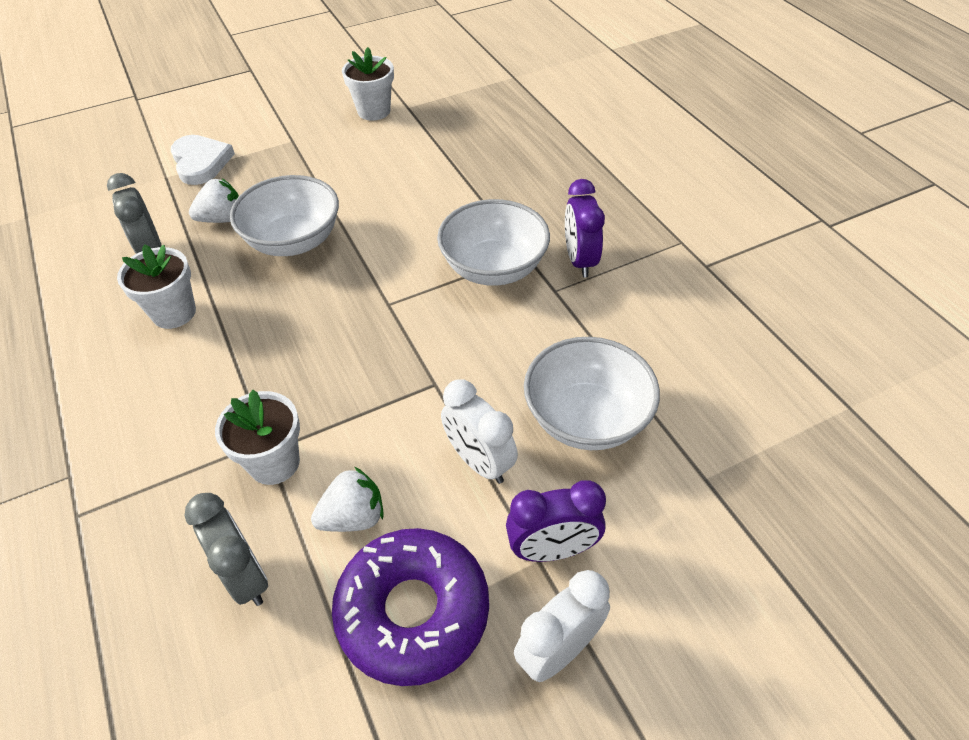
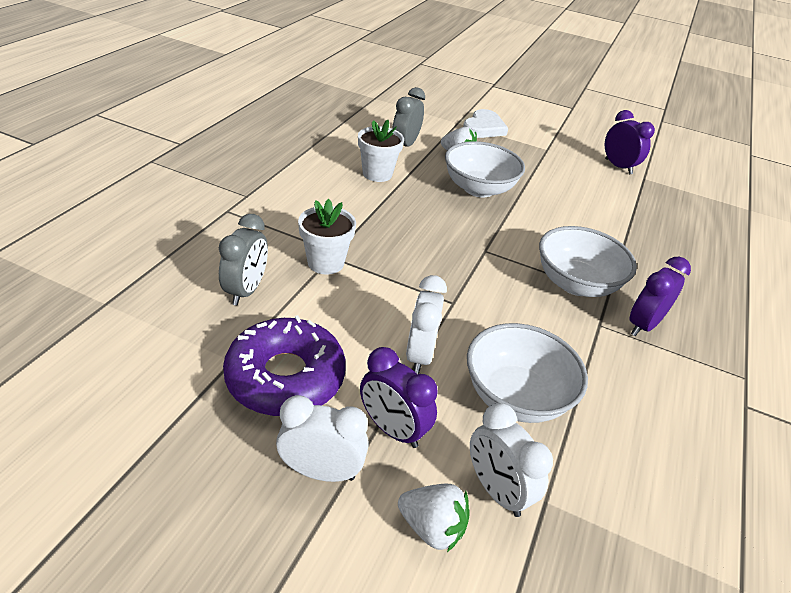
camera: 45 degrees right, 10 degrees down
white strawberry [311,467,384,532] -> white strawberry moved to [398,484,469,552]
white flower pot [342,47,394,121] -> purple clock [605,110,655,174]
none -> white clock [470,403,553,517]

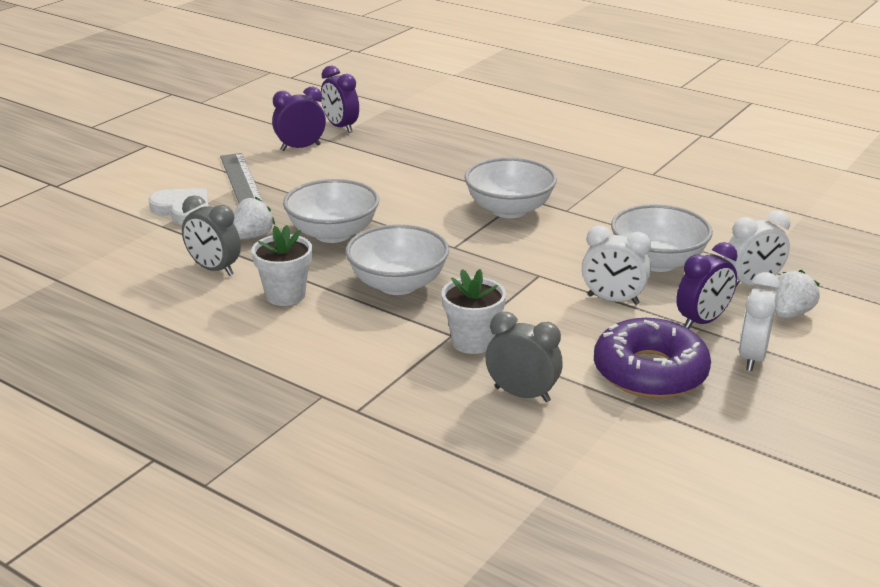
camera: 75 degrees left, 10 degrees down
purple clock [629,257,691,336] -> purple clock moved to [321,65,359,133]
none -> grey ruler [220,153,264,203]
none -> white bowl [346,224,449,295]

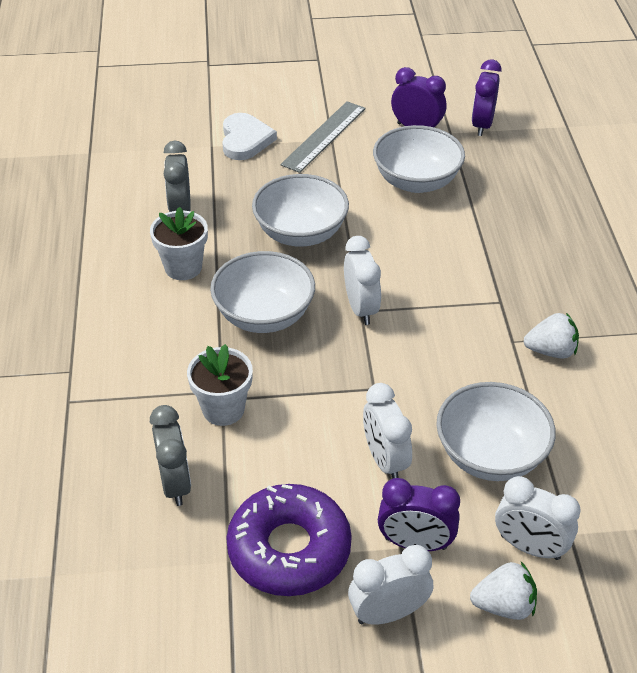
camera: 50 degrees right, 15 degrees up
white strawberry [233,197,275,239] -> white strawberry moved to [524,313,579,359]
white bowl [465,157,557,218] -> white bowl moved to [373,125,465,193]
none -> white clock [344,236,381,325]

